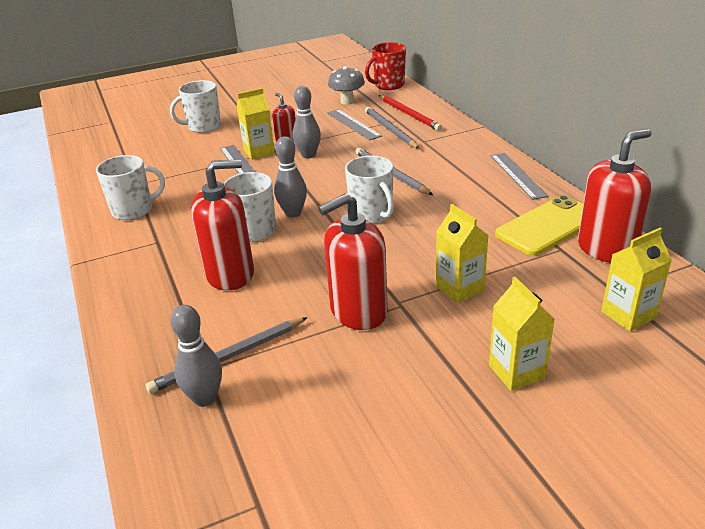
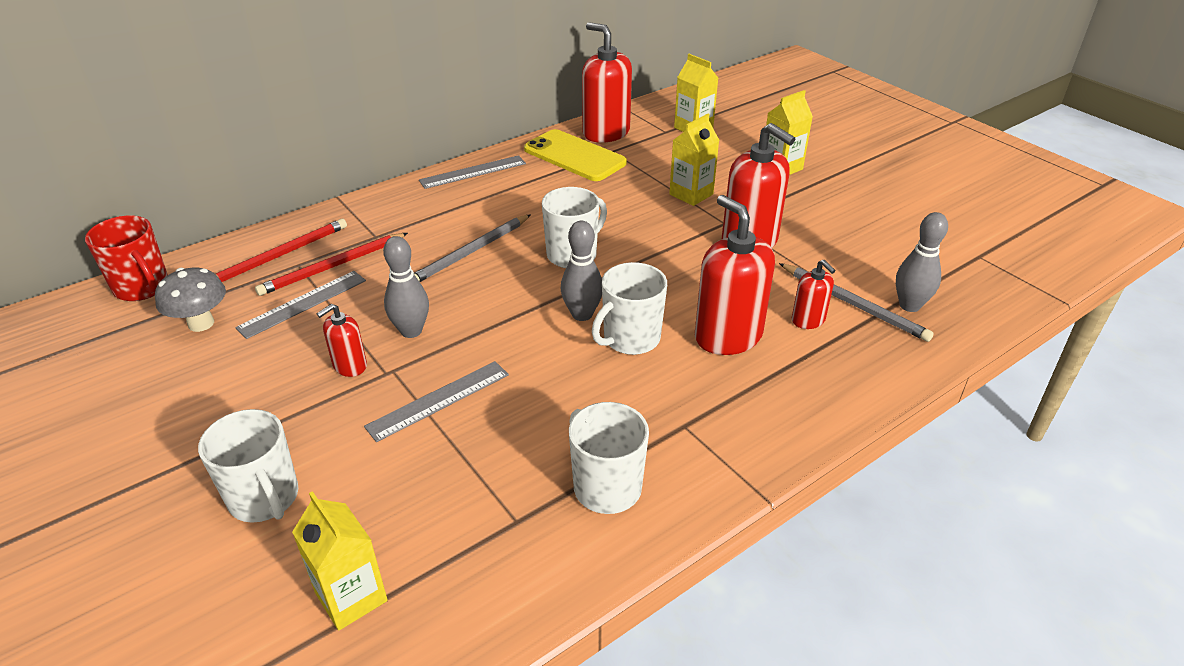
camera: 105 degrees left, 5 degrees up
yellow carton [237,88,275,160] -> yellow carton moved to [292,491,388,631]
grey pencil [365,107,419,149] -> red pencil [255,233,408,296]
none -> red soap dispenser [792,260,836,329]

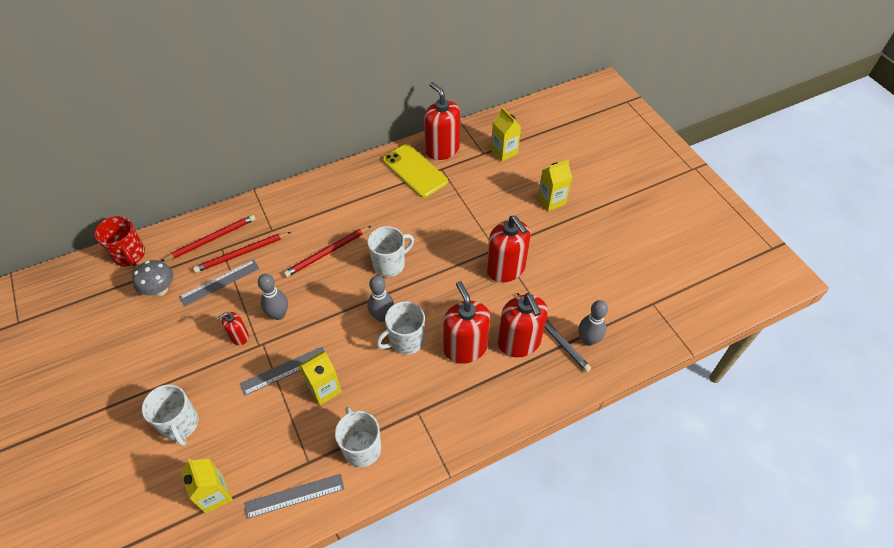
camera: 10 degrees right, 15 degrees up
grey pencil [414,214,531,282] -> red pencil [284,226,371,277]
grey ruler [419,155,526,189] -> grey ruler moved to [244,474,344,519]
yellow carton [669,114,720,206] -> yellow carton moved to [299,351,342,405]
red soap dispenser [792,260,836,329] -> red soap dispenser [498,293,548,357], size x1.94

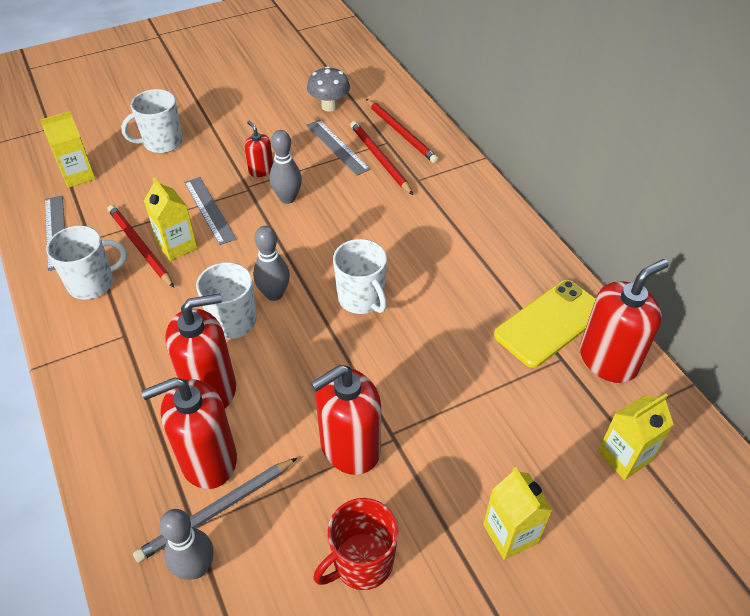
camera: 90 degrees right, 5 degrees down
red mug [94,216,145,266] -> red mug moved to [313,498,399,590]
red pencil [284,226,371,277] -> red pencil moved to [108,205,174,288]

